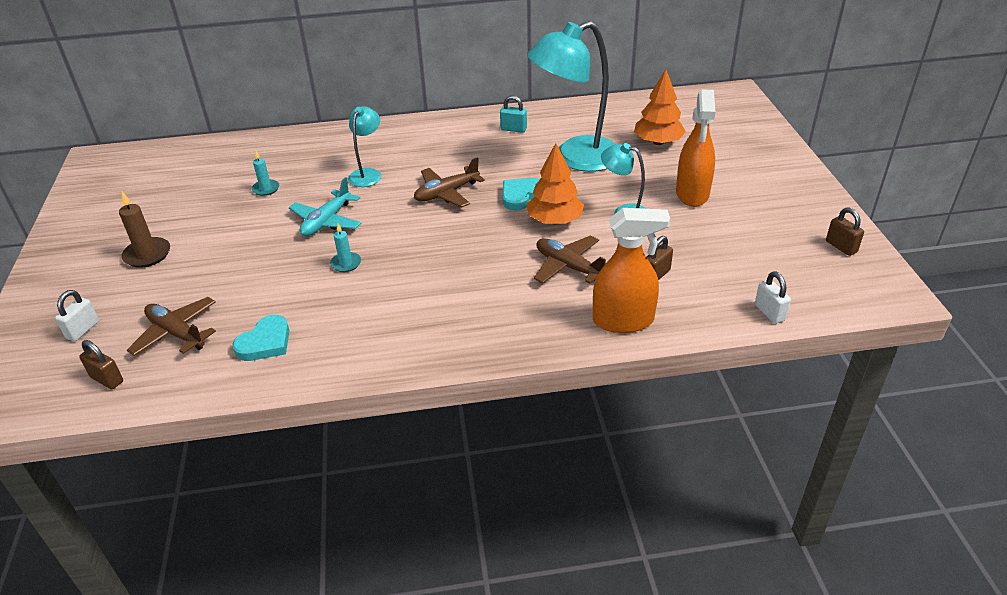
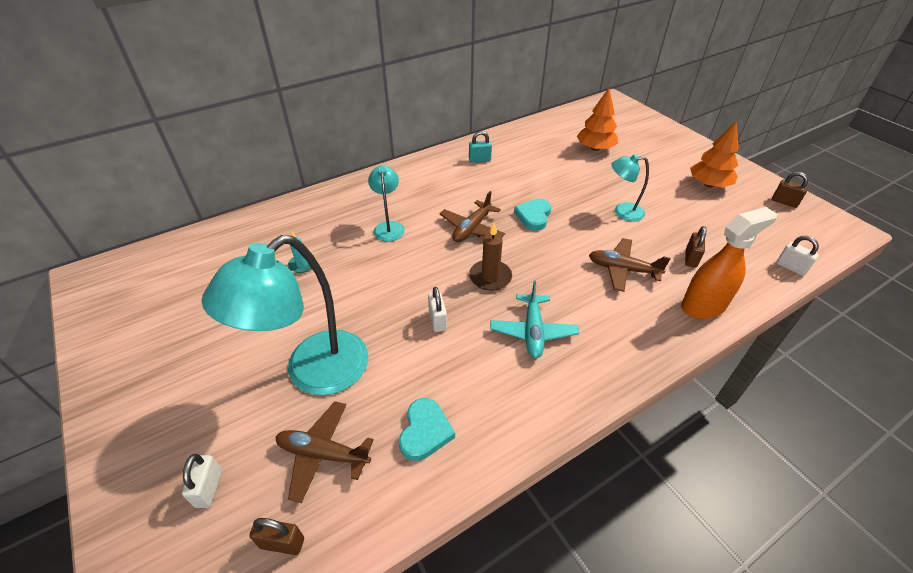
camera: 25 degrees left, 5 degrees up
brown candle [119,192,170,268] -> brown candle moved to [469,223,512,291]
turquoise plane [289,177,361,236] -> turquoise plane moved to [490,281,579,358]
turquoise candle [330,224,361,272] -> white padlock [428,287,447,332]
orange tree [526,143,584,224] -> orange tree moved to [690,121,739,188]
turquoise lamp [527,21,615,172] -> turquoise lamp moved to [202,235,368,396]
orange spray bottle [676,89,715,207] -> none

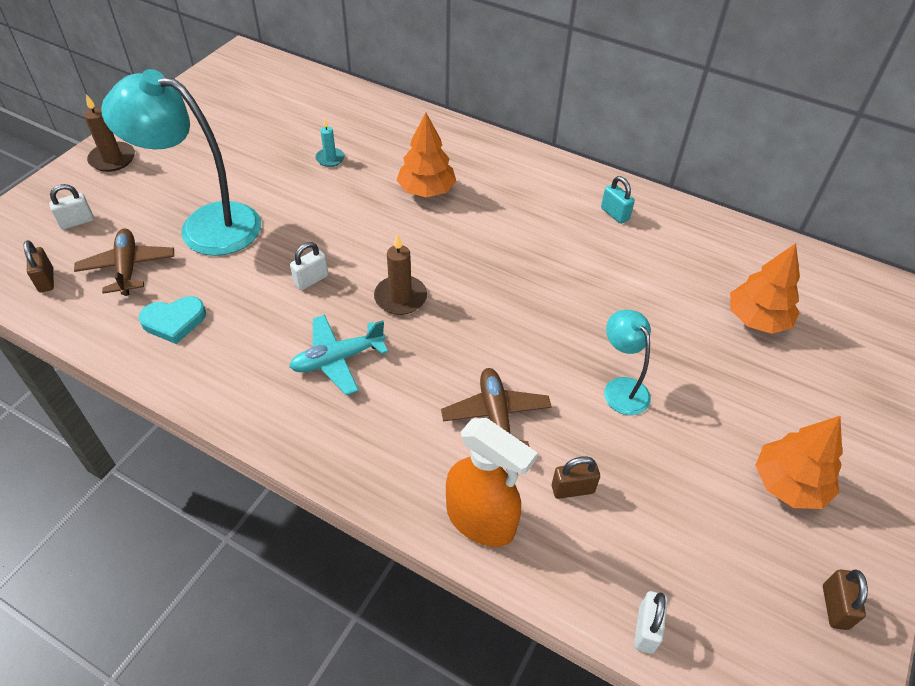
camera: 60 degrees right, 5 degrees up
turquoise lamp [368,165,405,241] -> orange tree [396,113,456,197]
brown plane [440,191,505,242] -> none
turquoise heart [514,199,551,231] -> none
none -> brown candle [84,94,135,172]

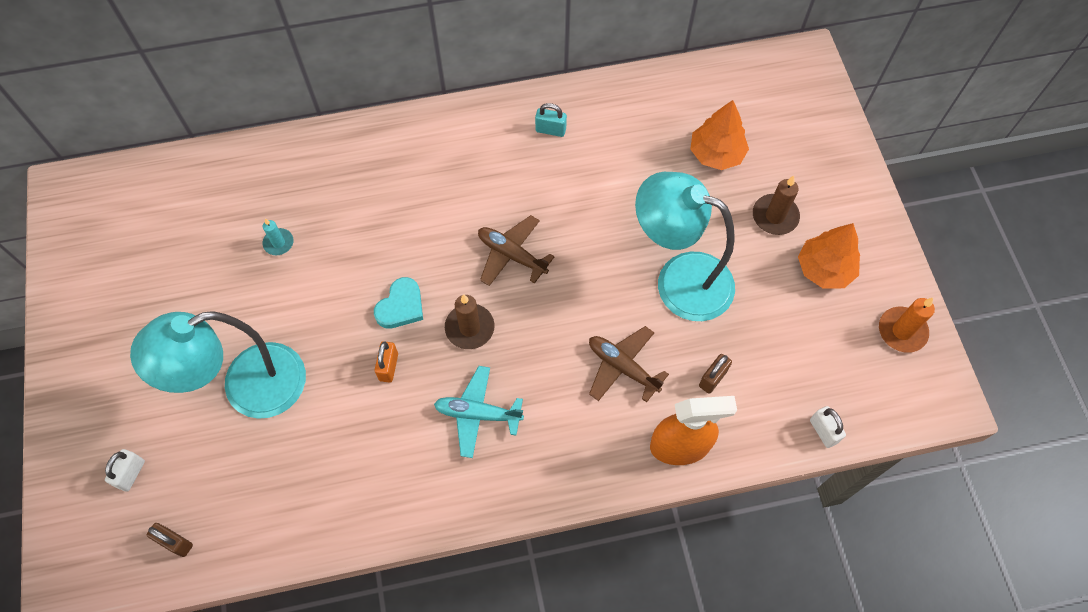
camera: 40 degrees left, 15 degrees up
brown plane [74,229,174,296] -> brown plane moved to [478,215,555,286]
brown candle [84,94,135,172] -> brown candle moved to [753,176,800,235]
turquoise heart [139,296,206,344] -> turquoise heart moved to [374,277,423,329]
turquoise plane [289,315,388,395] -> turquoise plane turned 75 degrees clockwise [434,366,524,458]
white padlock [290,242,328,290] -> orange padlock [375,341,398,383]
orange tree [396,113,456,197] -> none
turquoise lamp [604,310,651,415] -> turquoise lamp [635,172,735,321], size x1.99
brown padlock [823,569,868,630] -> orange candle [879,298,935,353]

